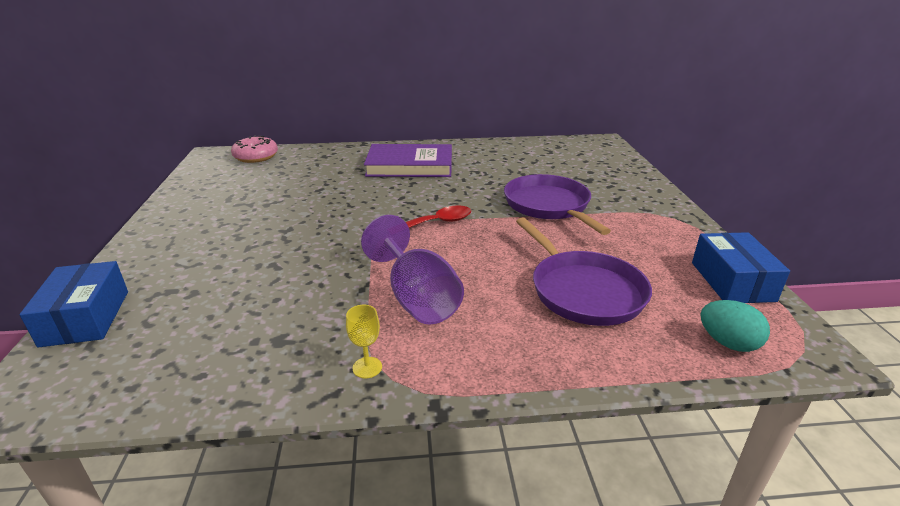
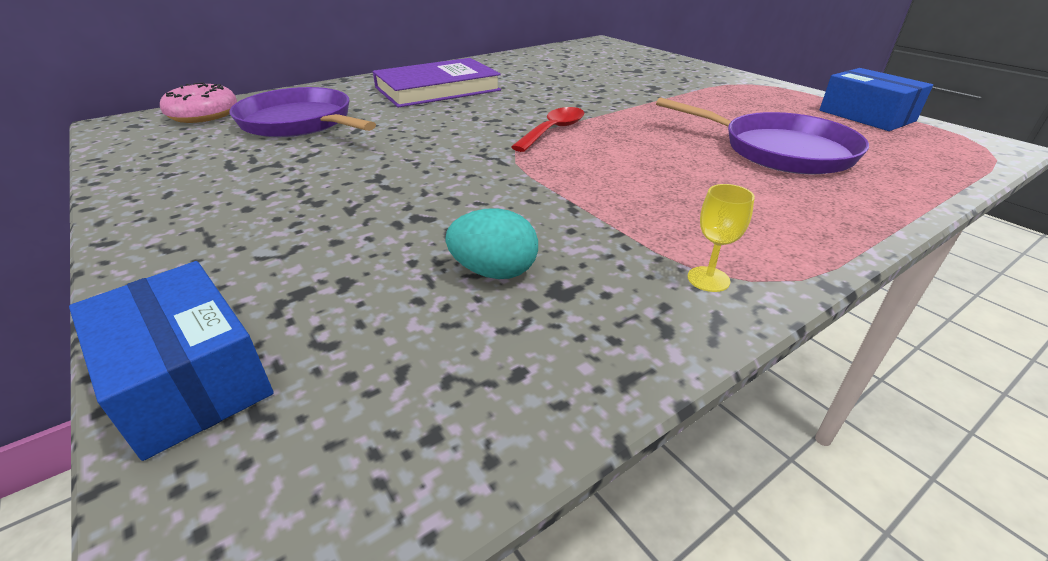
camera: 30 degrees left, 5 degrees up
purple goblet [361,215,464,324] -> none
purple pan [504,174,611,235] -> purple pan moved to [229,87,376,137]
turquoise egg [700,300,770,352] -> turquoise egg moved to [445,208,538,279]

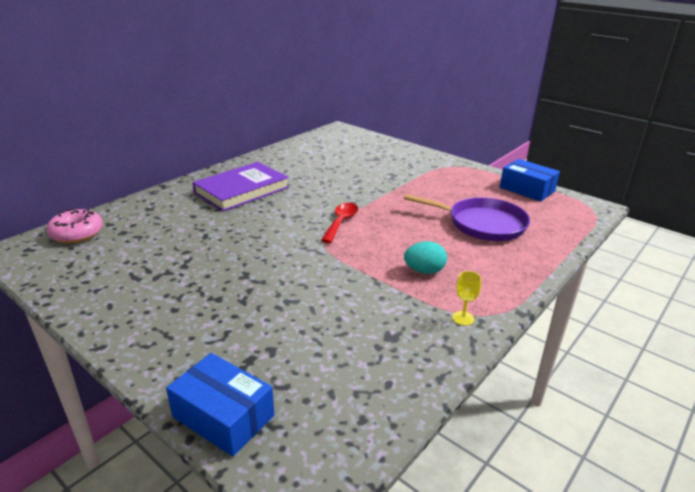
camera: 15 degrees left, 5 degrees down
purple pan [229,87,376,137] -> none
turquoise egg [445,208,538,279] -> turquoise egg moved to [404,241,447,274]

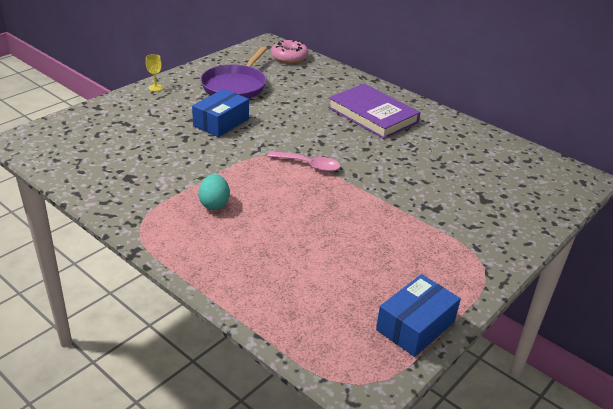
camera: 90 degrees right, 5 degrees up
blue box [166,353,274,457] -> blue box moved to [192,89,249,137]
red spoon [321,203,358,243] -> pink spoon [267,151,341,172]
purple pan [404,194,530,241] -> purple pan moved to [200,46,267,99]
yellow goblet [452,271,481,326] -> yellow goblet moved to [146,54,163,91]

